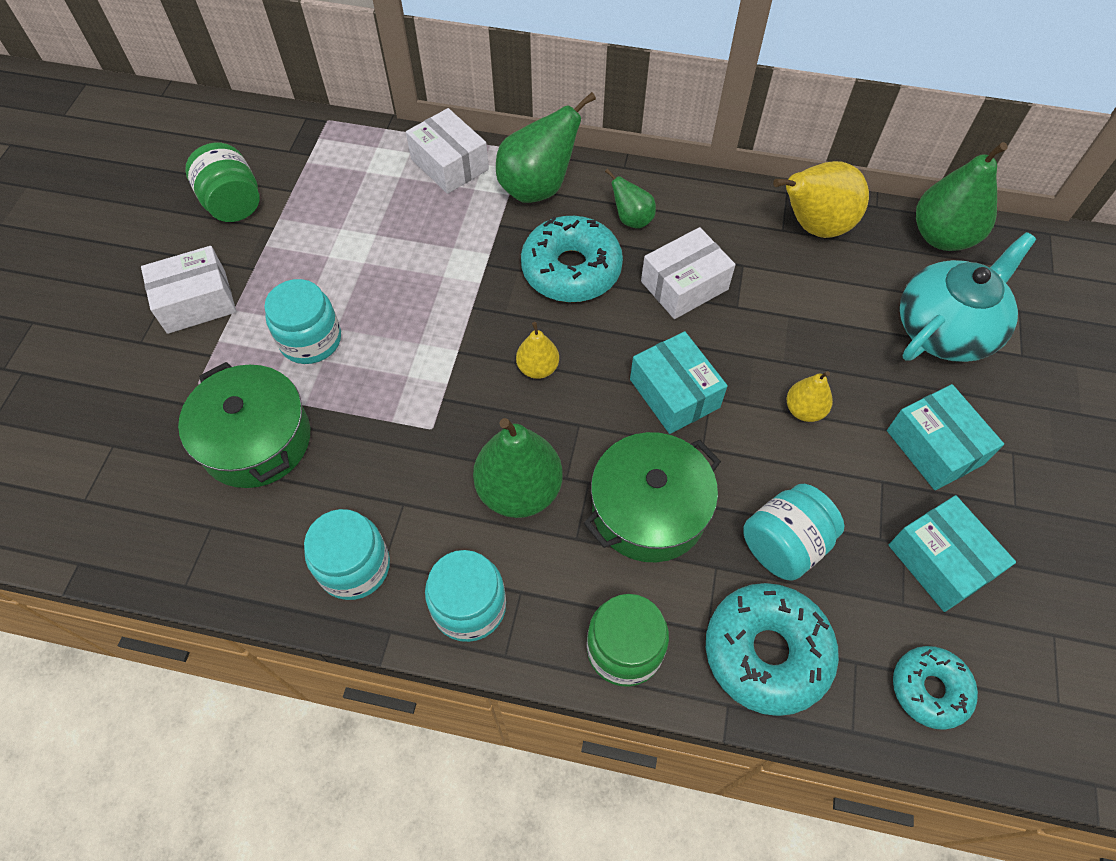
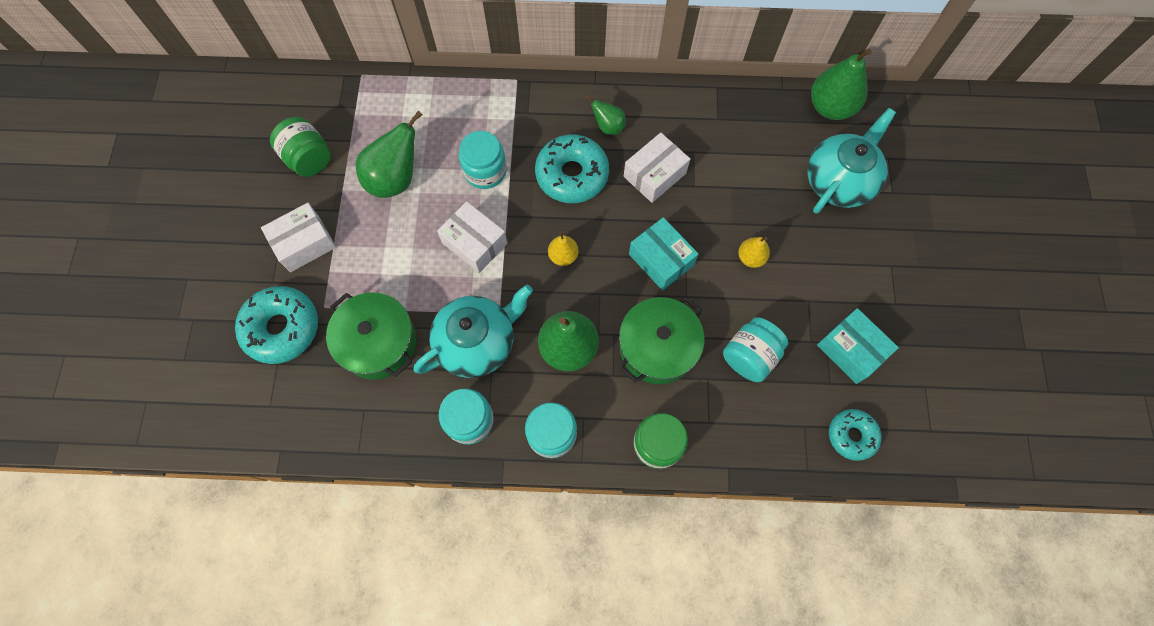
camera: 10 degrees left, 10 degrees up
turquoise jar [264,279,341,364] -> turquoise jar moved to [459,131,507,189]
white box [406,108,489,194] -> white box moved to [437,201,508,273]
green pear [496,92,596,203] -> green pear moved to [356,110,423,198]
turquoise donut [706,583,839,716] -> turquoise donut moved to [235,286,318,364]
yellow pear [773,161,869,238] -> none
turquoise box [887,384,1004,490] -> none
none -> turquoise teapot [413,285,533,378]

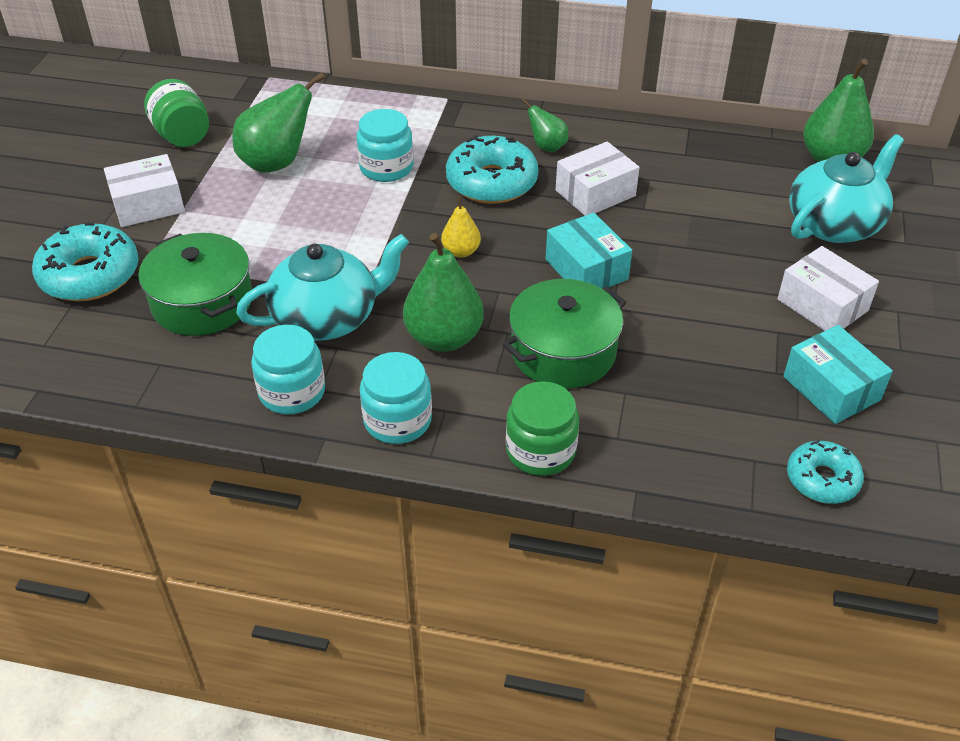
camera: 10 degrees right, 25 degrees down
white box [437,201,508,273] -> white box moved to [778,246,879,331]
turquoise jar [723,317,788,382] -> none
yellow pear [738,237,770,268] -> none

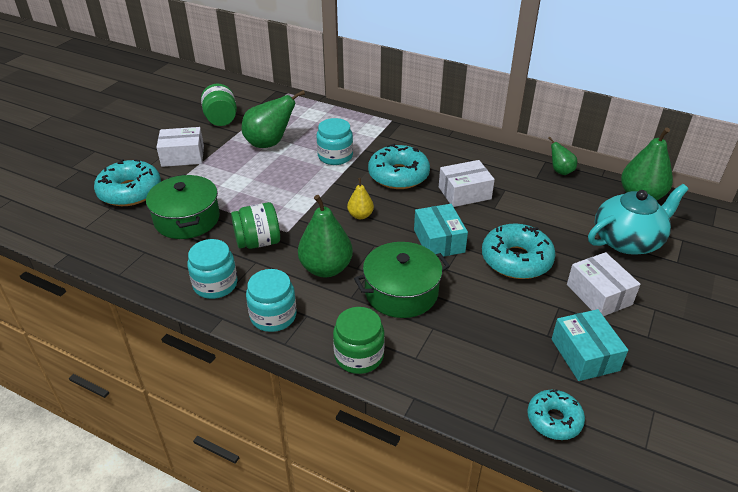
camera: 15 degrees right, 5 degrees down
turquoise teapot [236,234,409,341] -> green jar [231,202,280,249]
green pear [522,99,568,152] -> green pear moved to [548,137,577,175]
none -> turquoise donut [482,224,556,279]

